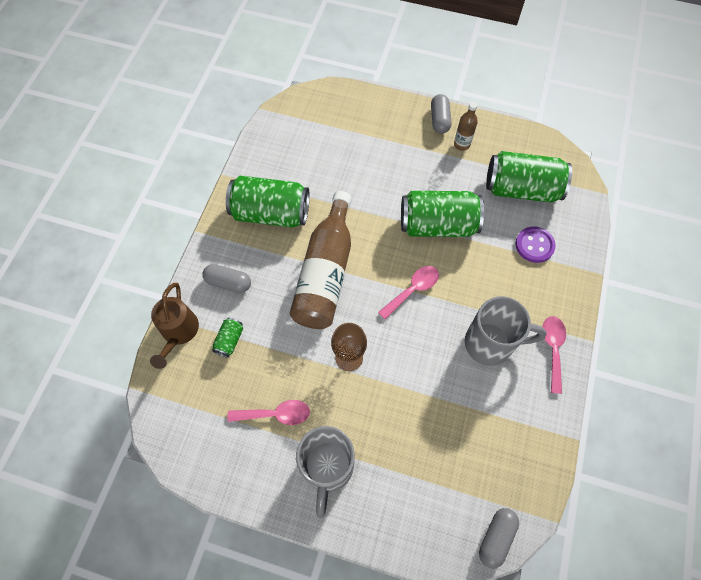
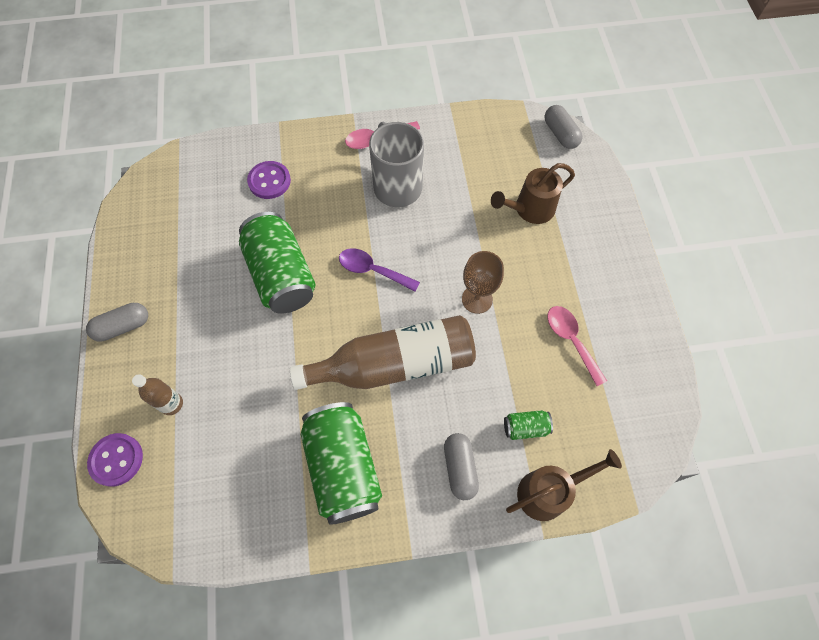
camera: 115 degrees left, 0 degrees up
grey mug [296,426,355,518] -> none
pink spoon [378,266,439,319] -> purple spoon [339,248,420,292]
brown bottle [454,102,478,151] -> brown bottle moved to [132,374,183,415]
grey capsule [479,508,519,569] -> grey capsule turned 60 degrees clockwise [545,105,583,149]
green can [486,151,572,203] -> none
none -> purple button [87,433,143,487]
none -> brown watering can [491,163,575,224]

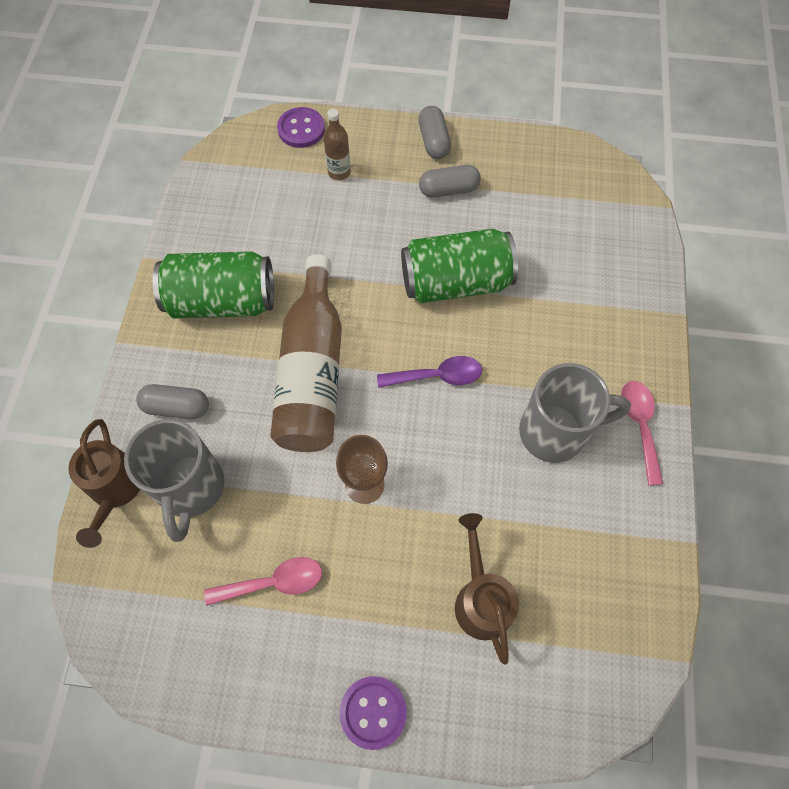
camera: 105 degrees right, 0 degrees up
purple button [247,161,291,199] -> purple button moved to [339,676,407,750]
purple spoon [339,248,420,292] -> purple spoon turned 45 degrees clockwise [377,356,482,388]
green can [504,410,553,440] -> grey mug [124,419,225,542]
grey capsule [545,105,583,149] -> grey capsule moved to [419,165,481,198]

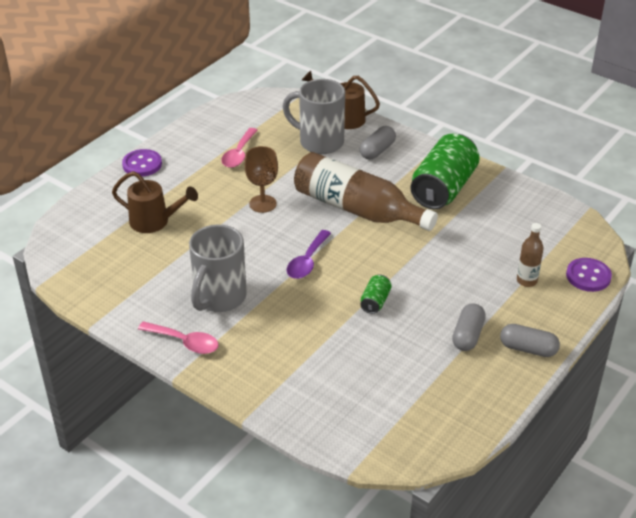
camera: 120 degrees right, 25 degrees down
green can [401,229,518,303] -> green can [360,274,392,314], size x0.44

